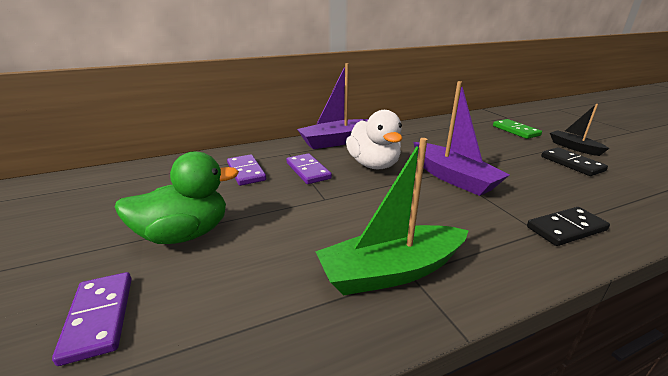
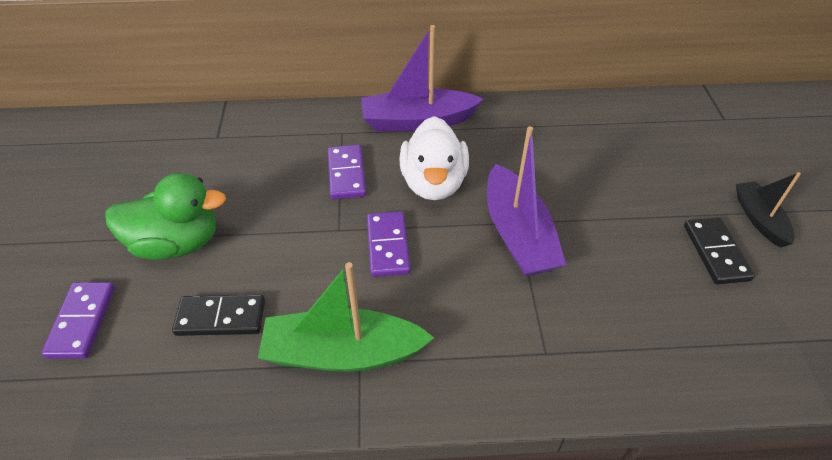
camera: 20 degrees right, 20 degrees up
purple domino [227,154,266,186] -> purple domino moved to [367,211,410,277]
green domino [493,119,542,139] -> none
black domino [527,207,610,246] -> black domino moved to [172,295,265,336]

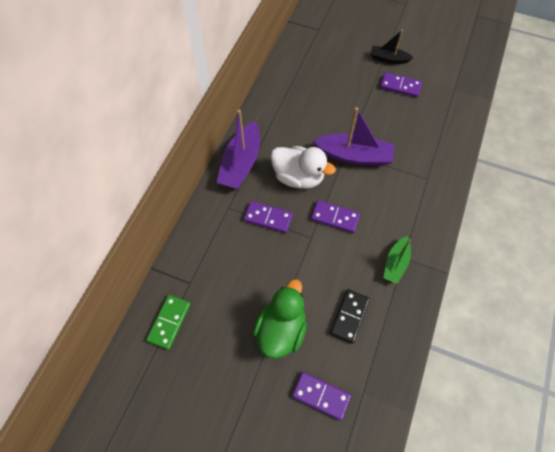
camera: 65 degrees left, 15 degrees up
green boat [258,262,434,372] -> green boat [383,236,411,284], size x0.59
black domino [684,217,755,285] -> purple domino [380,72,422,97]
none -> green domino [146,295,190,350]

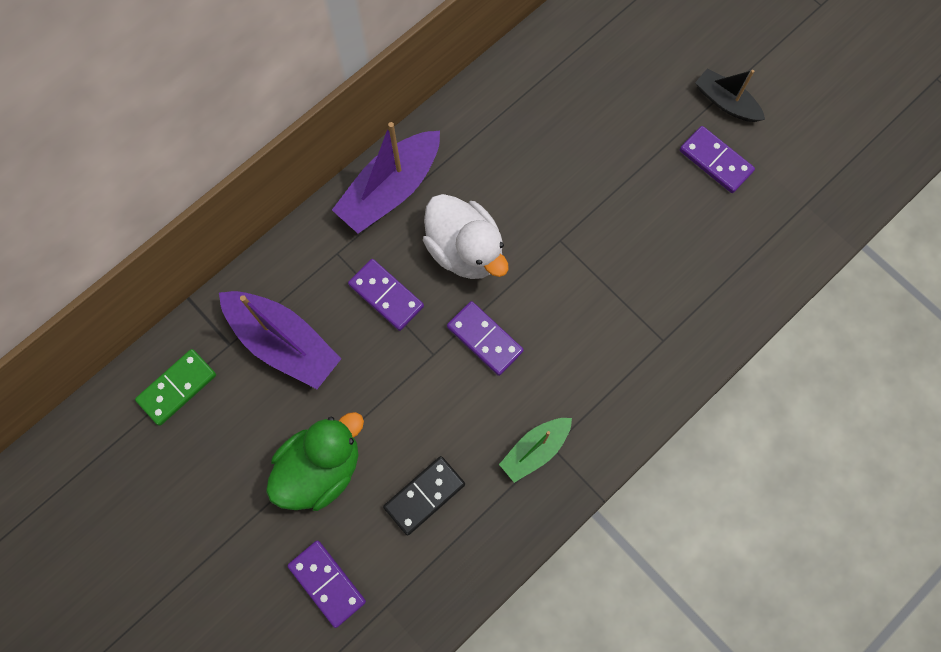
camera: 25 degrees right, 10 degrees up
purple boat [313,107,395,166] -> purple boat moved to [219,291,341,389]

